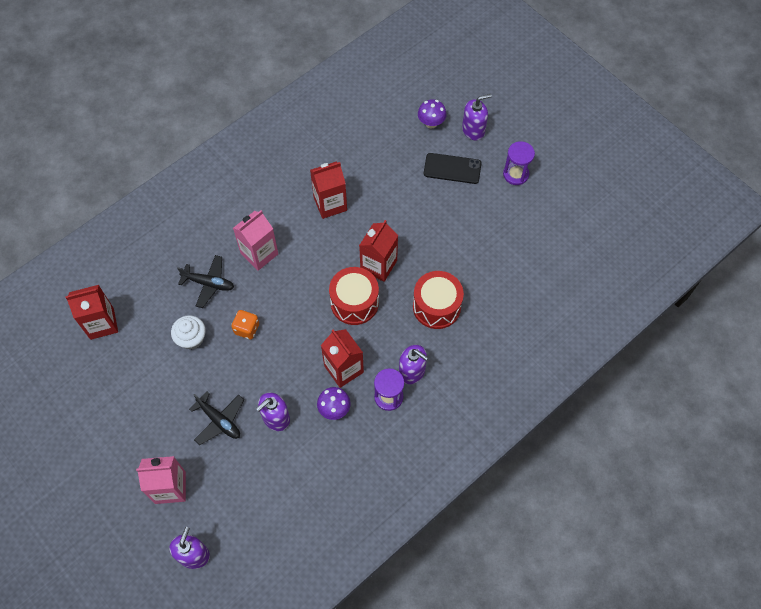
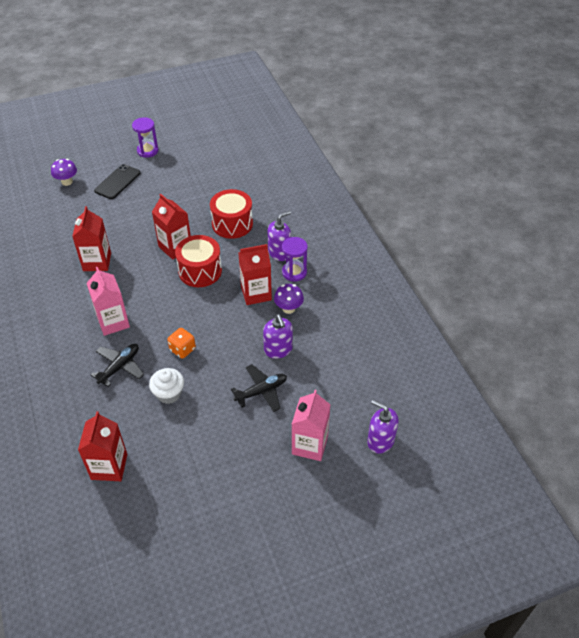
camera: 70 degrees left, 15 degrees down
purple soap dispenser [462,94,492,140] -> none

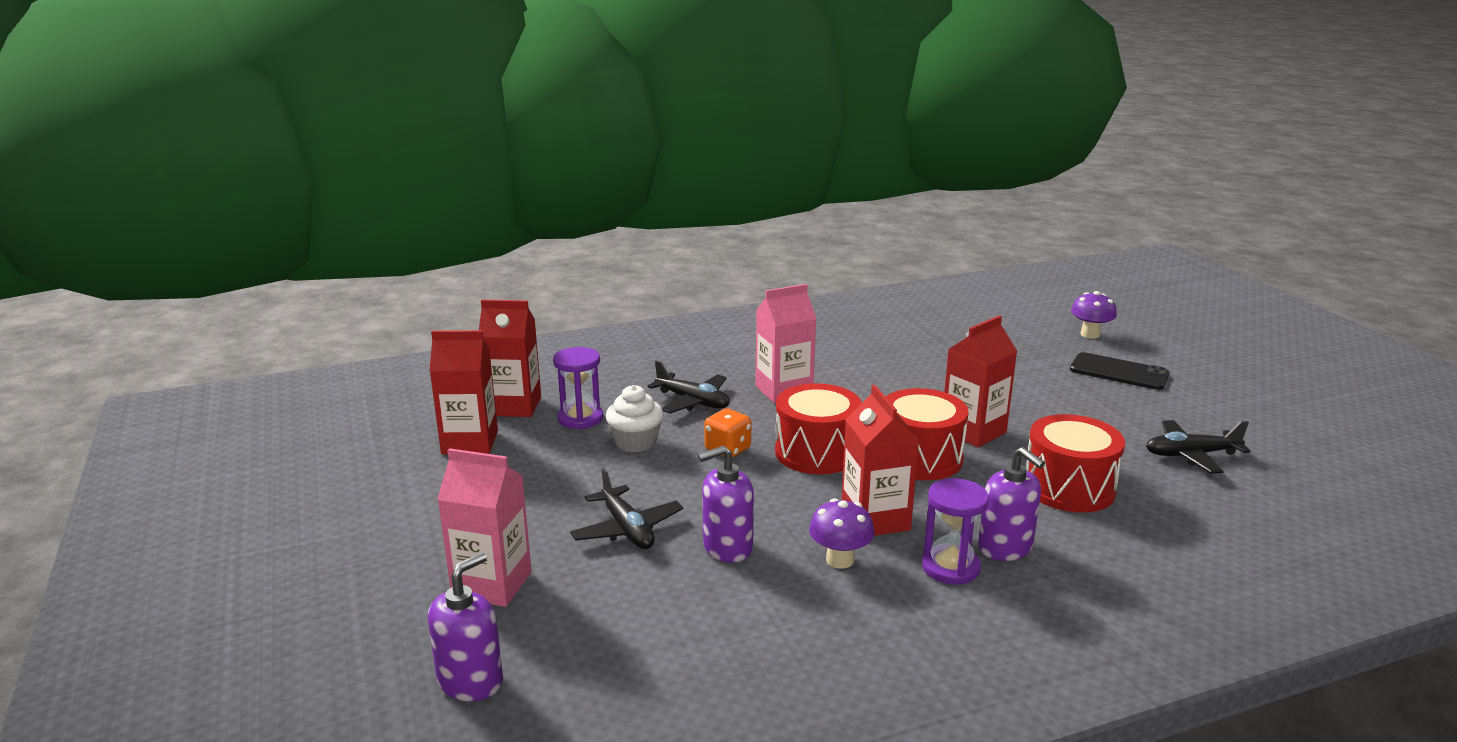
camera: 90 degrees right, 25 degrees down
red carton [72,206,111,271] -> red carton moved to [429,330,498,454]
purple hourglass [132,117,159,158] -> purple hourglass moved to [553,347,603,429]
none -> red drum [775,383,862,474]
none -> black plane [1146,420,1250,473]

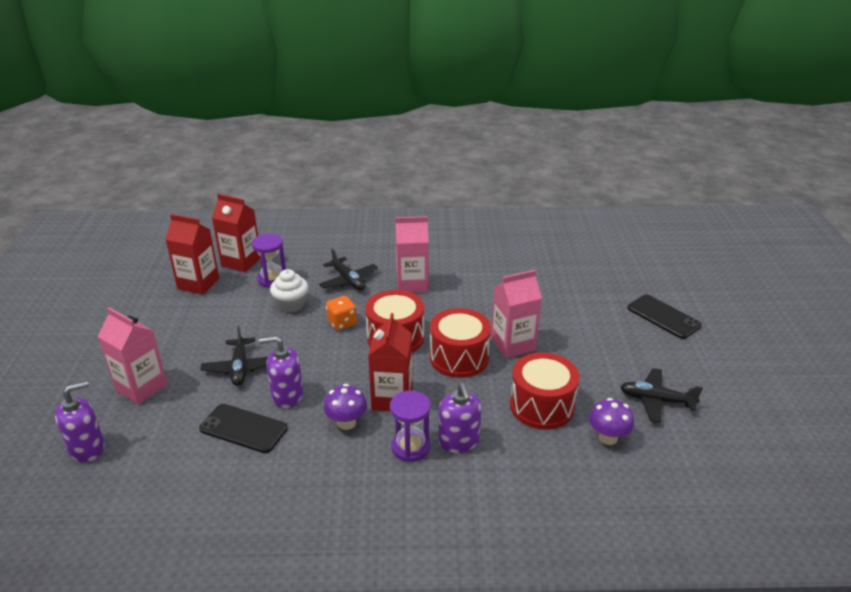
camera: 20 degrees right, 10 degrees up
red carton [944,315,1017,448] -> pink carton [491,270,542,358]
purple mushroom [1071,291,1117,339] -> purple mushroom moved to [589,398,634,445]
none -> black phone [199,404,288,453]

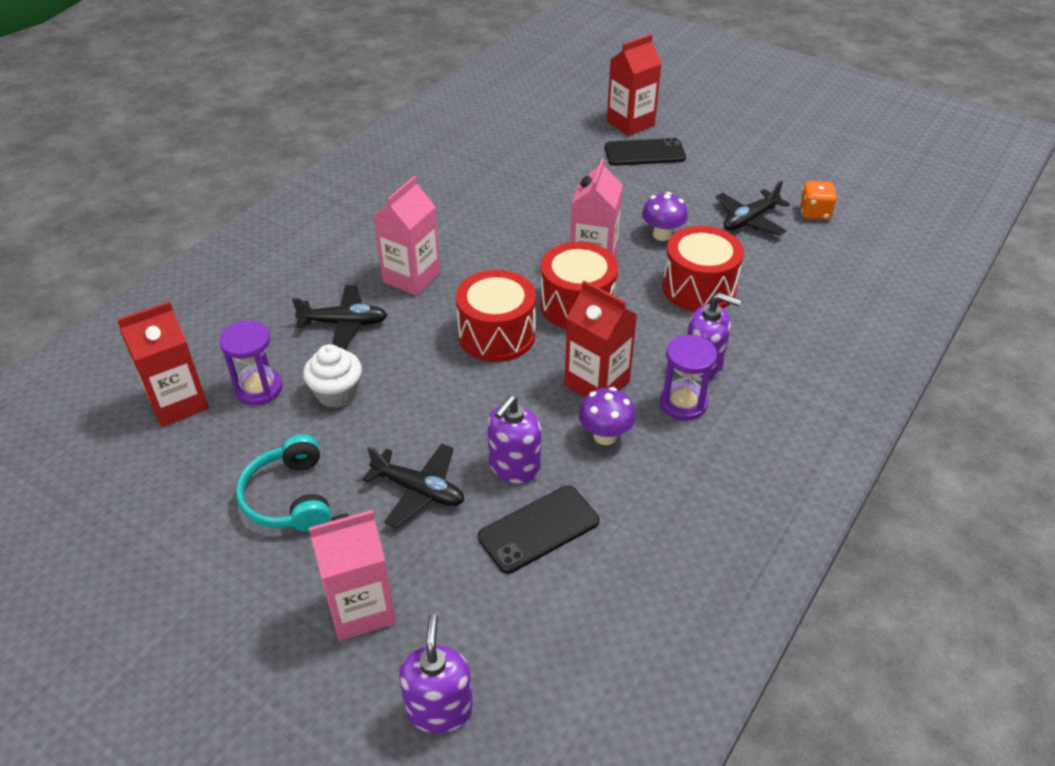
camera: 55 degrees left, 10 degrees up
red carton [165,214,219,295] -> red carton moved to [607,34,662,136]
orange dice [326,296,357,330] -> orange dice moved to [800,181,837,220]
purple mushroom [589,398,634,445] -> purple mushroom moved to [642,192,688,241]
none -> turquoise headphones [236,434,331,532]

